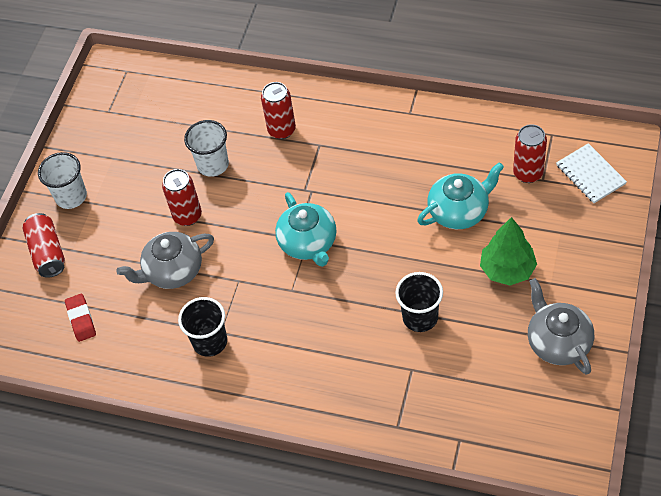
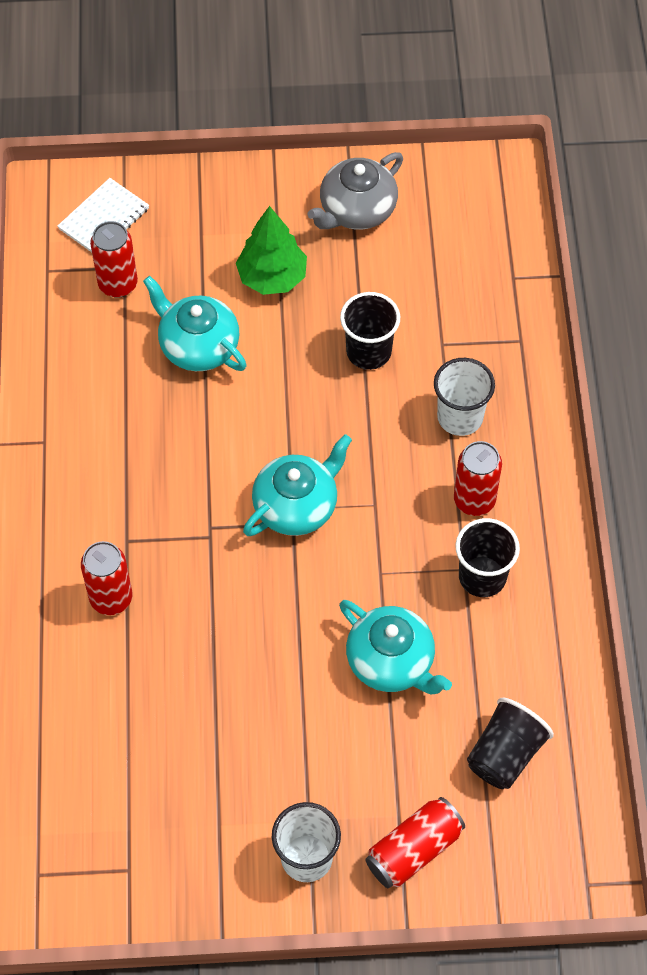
camera: 115 degrees left, 5 degrees up
red eraser [65,294,96,342] -> black cup [467,698,554,789]
grey teapot [116,232,214,289] -> turquoise teapot [339,600,452,694]
red can [162,169,202,226] -> red can moved to [454,441,502,516]
white cup [184,120,229,177] -> white cup moved to [434,358,495,436]

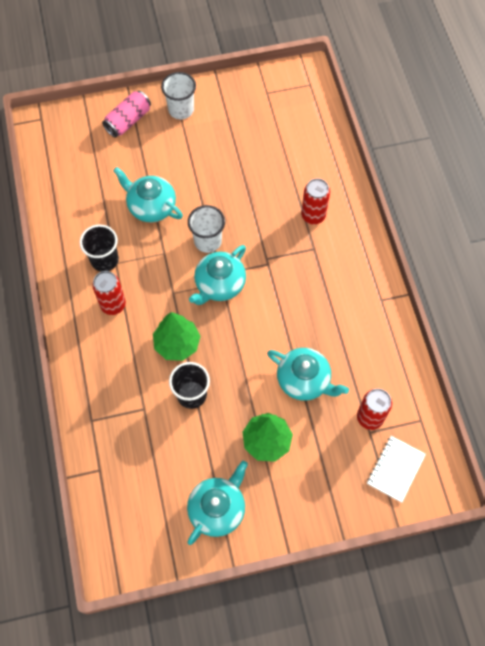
camera: 170 degrees right, 5 degrees up
grey teapot [307,152,403,230] -> turquoise teapot [187,461,248,545]
red can [365,797,465,889] -> pink can [102,91,151,138]
white cup [434,358,495,436] -> white cup moved to [188,205,225,253]
black cup [467,698,554,789] -> none
none -> green tree [153,312,200,361]

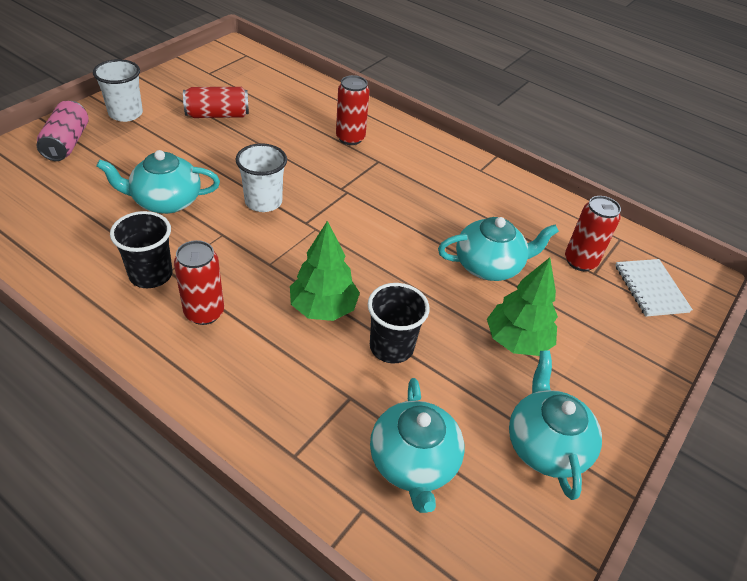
camera: 45 degrees left, 20 degrees down
turquoise teapot [189,245,246,305] -> turquoise teapot moved to [370,378,465,513]
none -> red can [183,87,249,118]

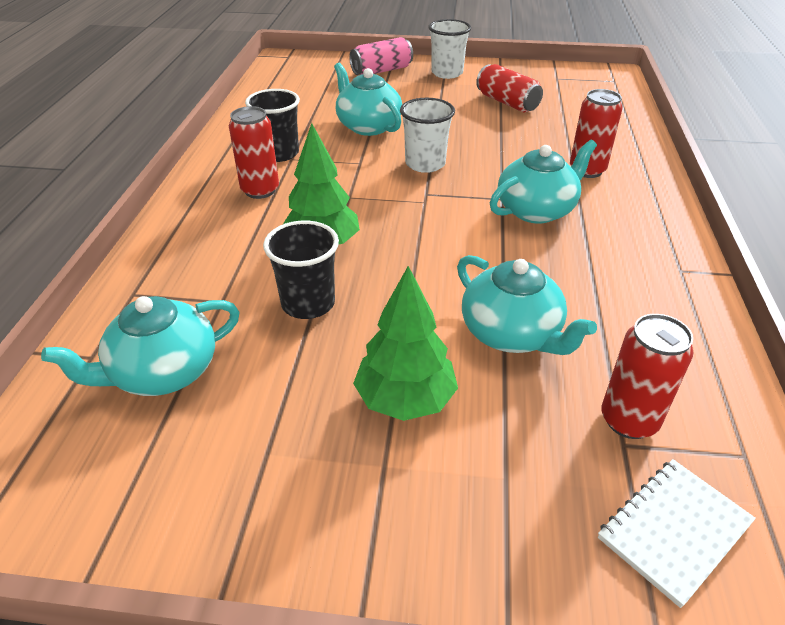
camera: 65 degrees right, 5 degrees down
turquoise teapot [509,351,602,500] -> turquoise teapot moved to [490,140,597,224]

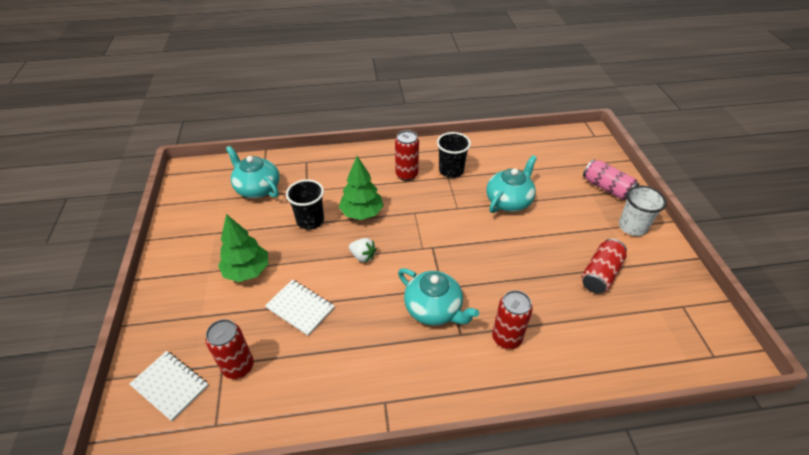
camera: 75 degrees right, 5 degrees up
white cup [400,98,455,173] -> none
turquoise teapot [457,255,597,355] -> white notebook [265,280,334,336]
none -> white strawberry [349,238,376,262]

